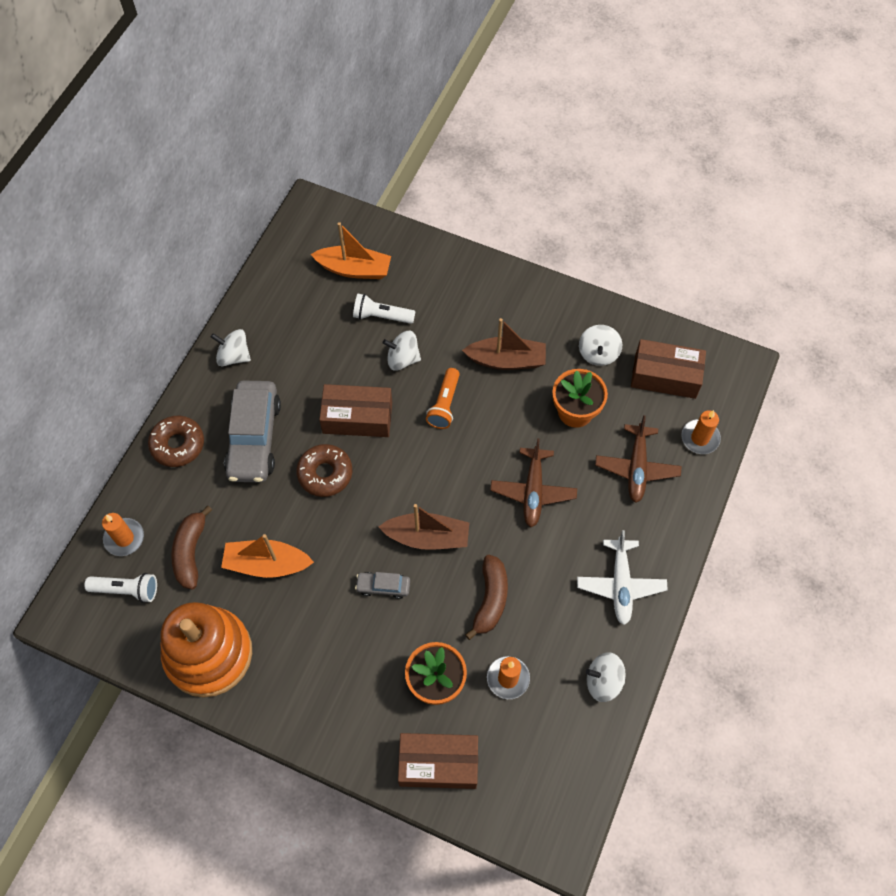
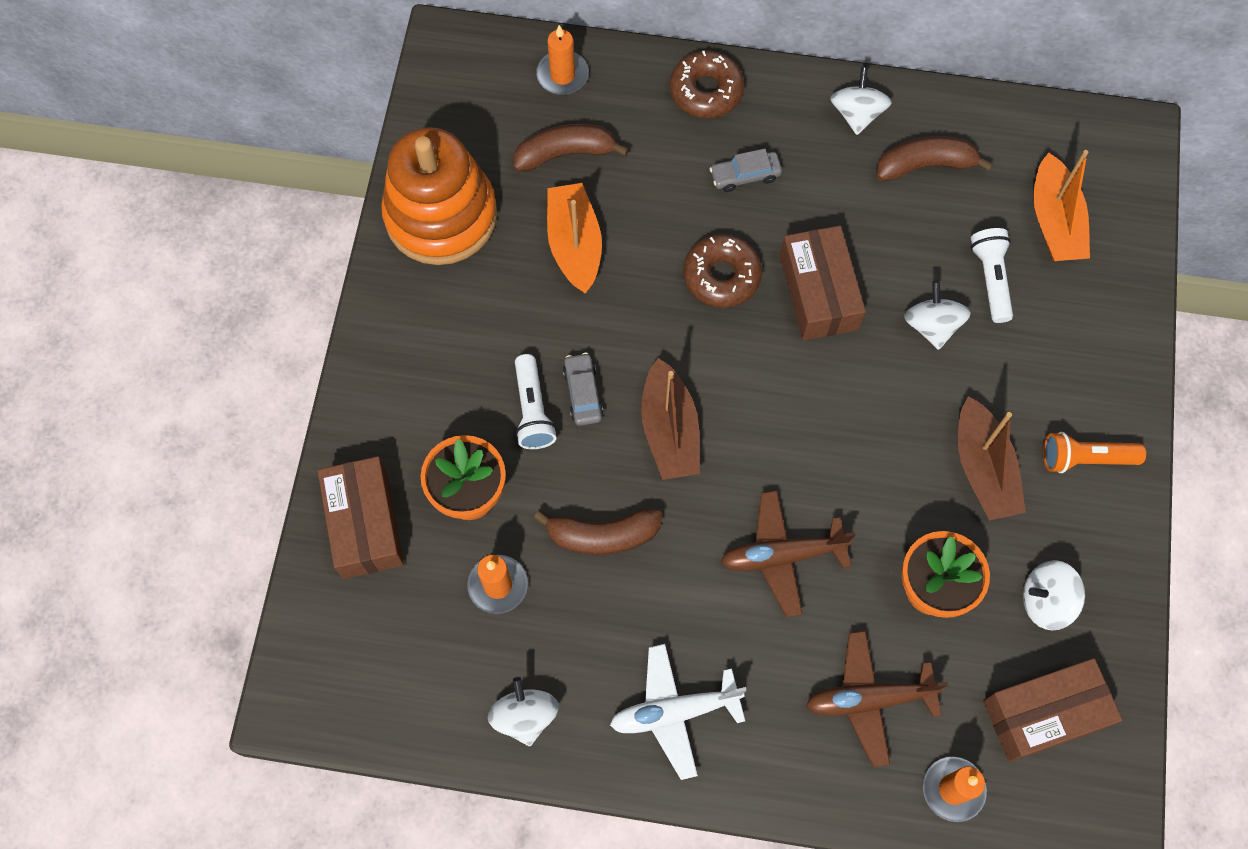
camera: 75 degrees right, 5 degrees up
white flashlight [84,573,157,603] -> white flashlight moved to [515,354,556,449]
grey car [224,380,281,483] -> grey car [710,149,782,192], size x0.46
orange flashlight [426,368,460,429] -> orange flashlight moved to [1043,432,1146,473]
brown box [631,339,706,399] -> brown box turned 75 degrees clockwise [983,658,1122,762]
none -> brown banana [876,136,993,181]

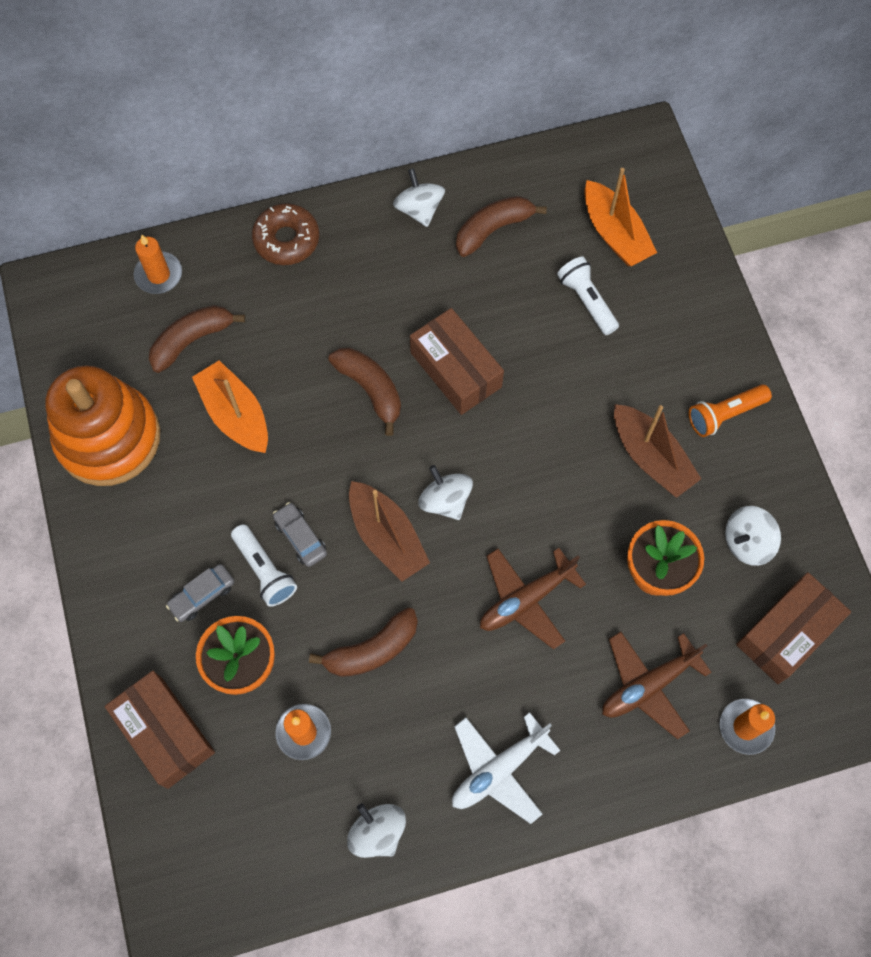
camera: 25 degrees left, 0 degrees up
brown donut [683,234,762,308] -> brown banana [328,348,401,436]
grey car [710,149,782,192] -> grey car moved to [166,564,234,622]
white spinning top [904,281,971,350] -> white spinning top moved to [418,465,473,520]

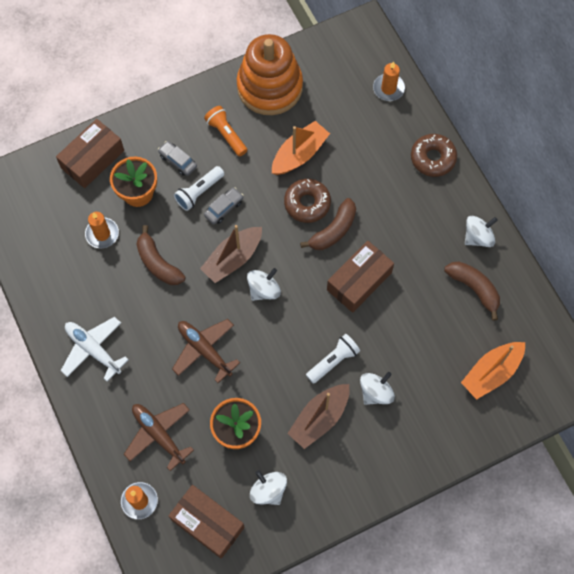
camera: 80 degrees right, 0 degrees up
brown banana [149,305,245,373] -> none
white spinning top [347,803,406,858] -> white spinning top moved to [360,372,395,405]
white flashlight [557,257,619,335] -> white flashlight moved to [306,334,360,384]
orange flashlight [689,384,772,437] -> orange flashlight moved to [204,106,247,157]
none -> brown donut [284,179,331,223]

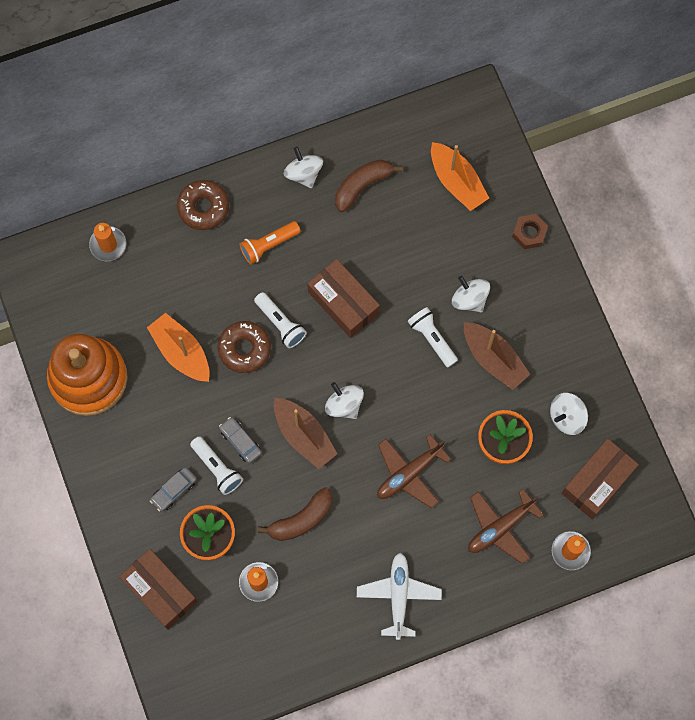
camera: 85 degrees left, 5 degrees up
white plane [61,317,129,381] -> white plane turned 135 degrees clockwise [357,553,442,640]
orange flashlight [204,106,247,157] -> orange flashlight moved to [239,221,301,265]
brown banana [300,198,356,250] -> white flashlight [254,292,307,348]
none -> brown nut [512,214,548,249]

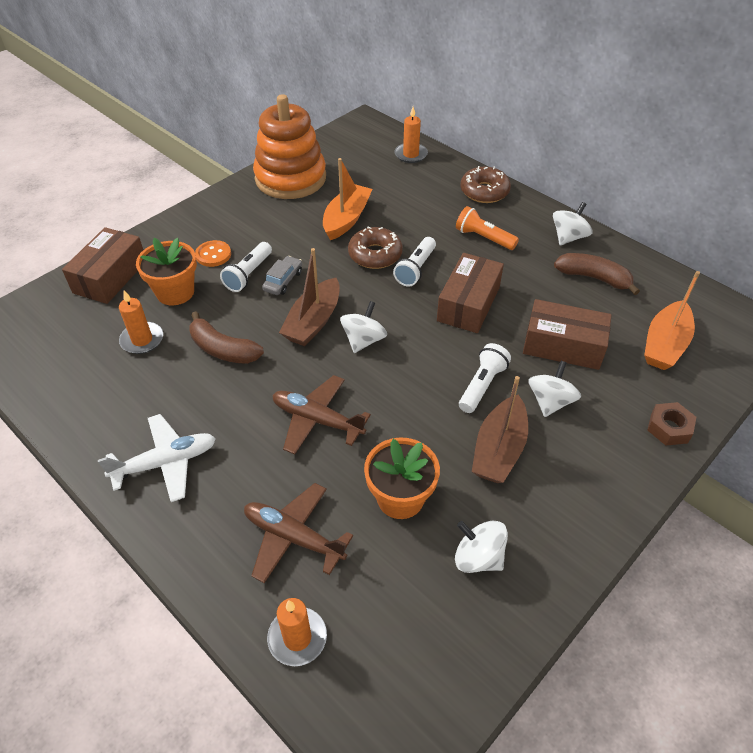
camera: 65 degrees right, 25 degrees down
grey car [150,467,197,512] -> orange button [195,240,231,267]
brown box [562,439,639,519] -> brown box moved to [523,299,612,370]

